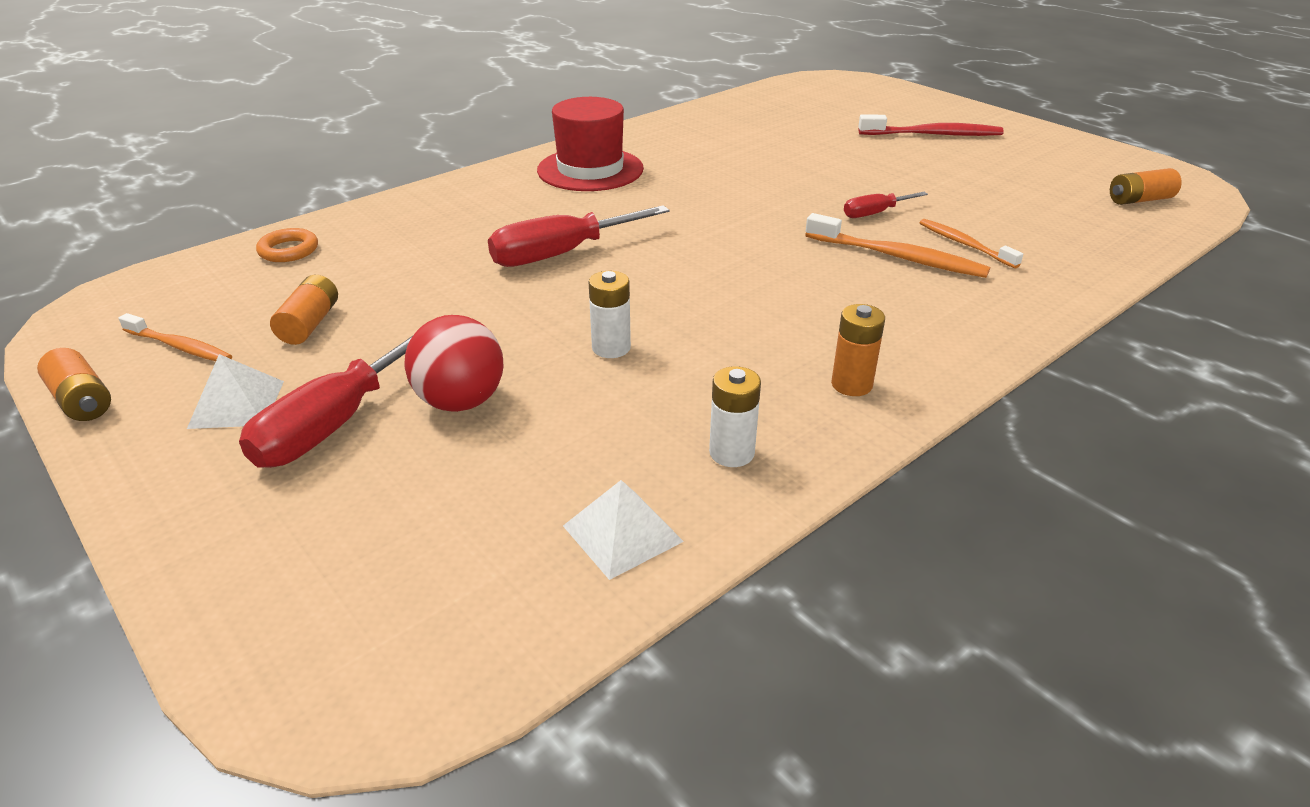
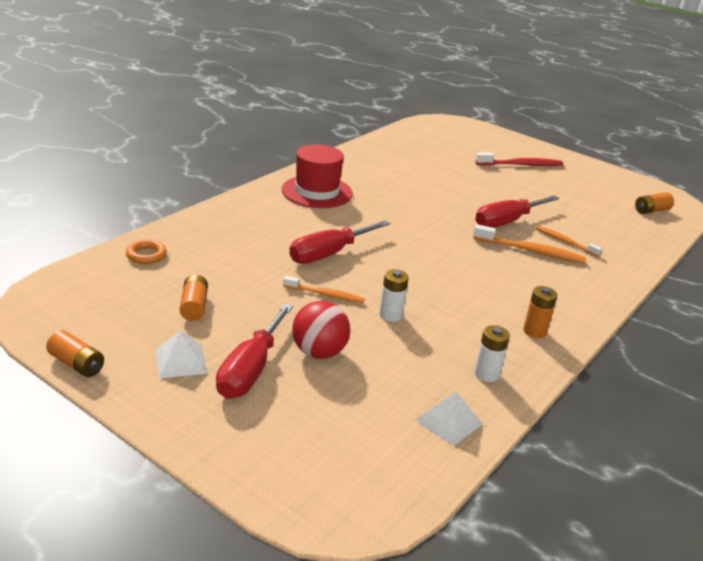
camera: 15 degrees left, 5 degrees down
orange toothbrush [119,313,232,361] -> orange toothbrush moved to [283,276,365,303]
red screwdriver [844,192,928,218] -> red screwdriver [475,195,559,228], size x1.86

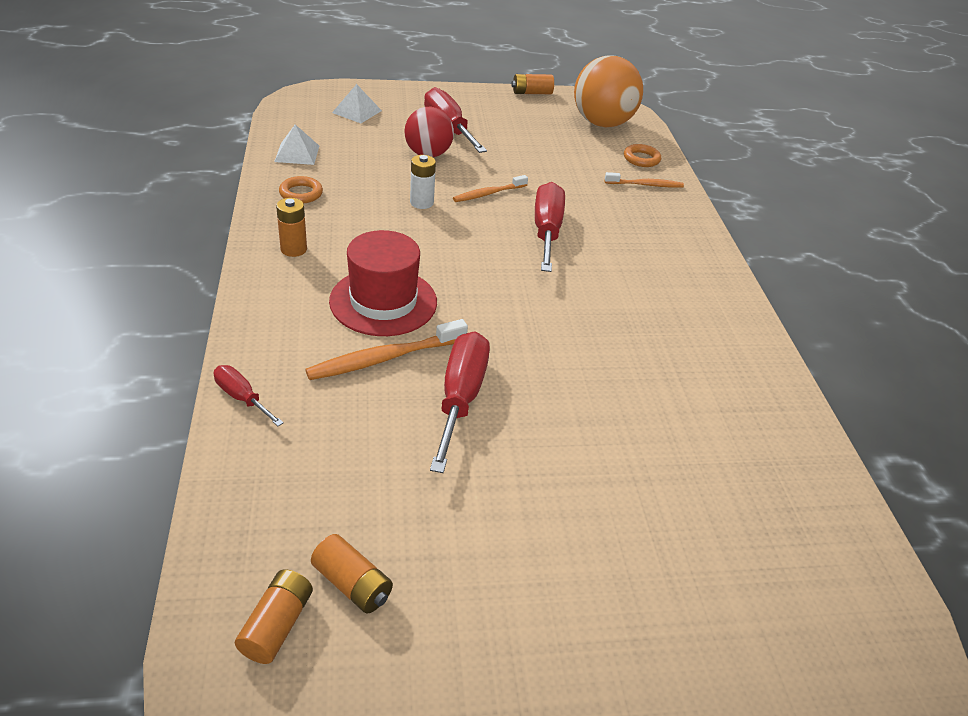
camera: 135 degrees right, 10 degrees up
white pyramid [156,331,207,378] -> white pyramid moved to [332,84,382,123]
orange battery [180,275,208,321] -> orange battery moved to [311,534,393,614]
red hat [282,144,353,208] -> red hat moved to [329,230,437,336]
white battery [474,325,510,382] -> orange ring [279,176,323,203]
red toothbrush [475,152,563,166] -> none
orange toothbrush [536,226,602,257] -> orange toothbrush moved to [605,172,684,188]
none -> red screwdriver [214,365,284,426]
none -> orange ball [574,55,643,127]

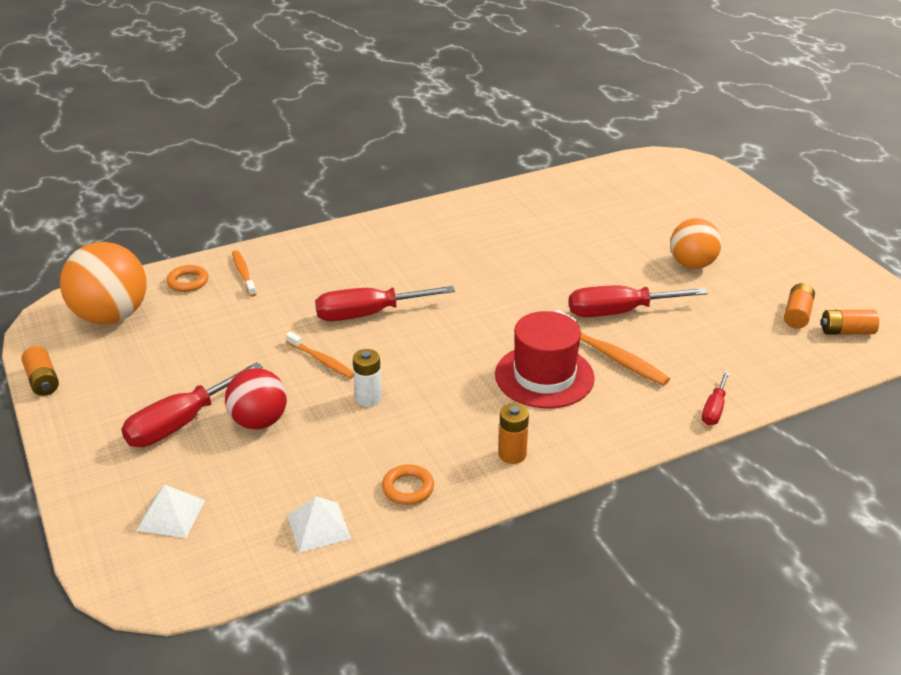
camera: 105 degrees left, 5 degrees down
none -> orange ball [670,218,722,269]

